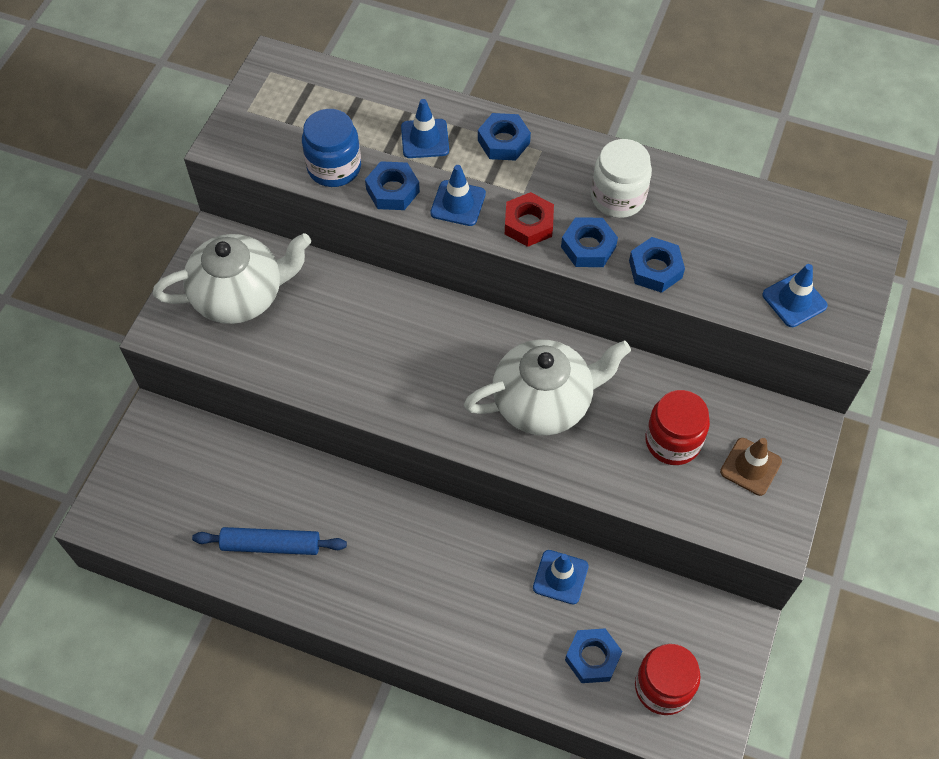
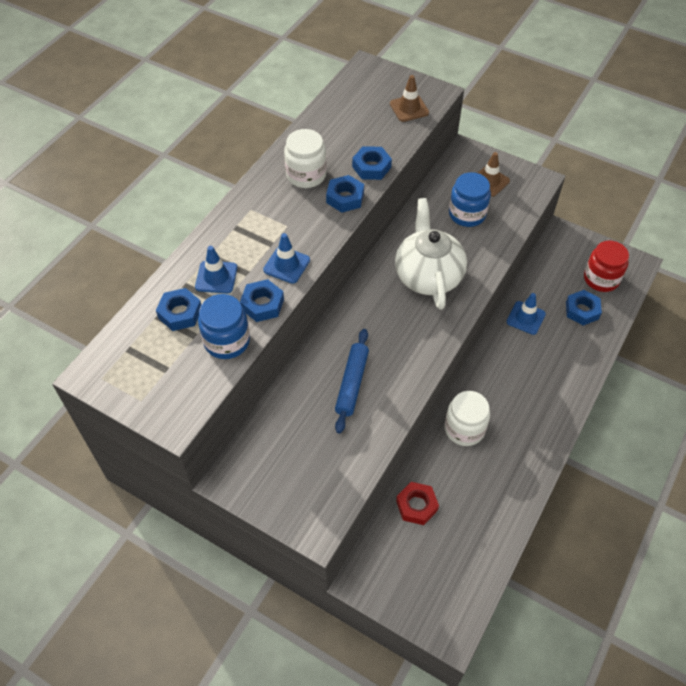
camera: 80 degrees left, 5 degrees down
white teapot [153,233,311,324] -> none
blue rolling pin [192,527,347,555] -> blue rolling pin moved to [335,329,369,433]
blue nut [478,113,531,161] -> blue nut moved to [156,288,201,331]
red nut [505,192,554,247] -> red nut moved to [396,482,439,525]
red jar [645,390,710,465] -> blue jar [449,172,491,227]
blue traffic cone [762,264,828,327] -> brown traffic cone [390,75,429,122]
none -> white jar [445,391,490,446]

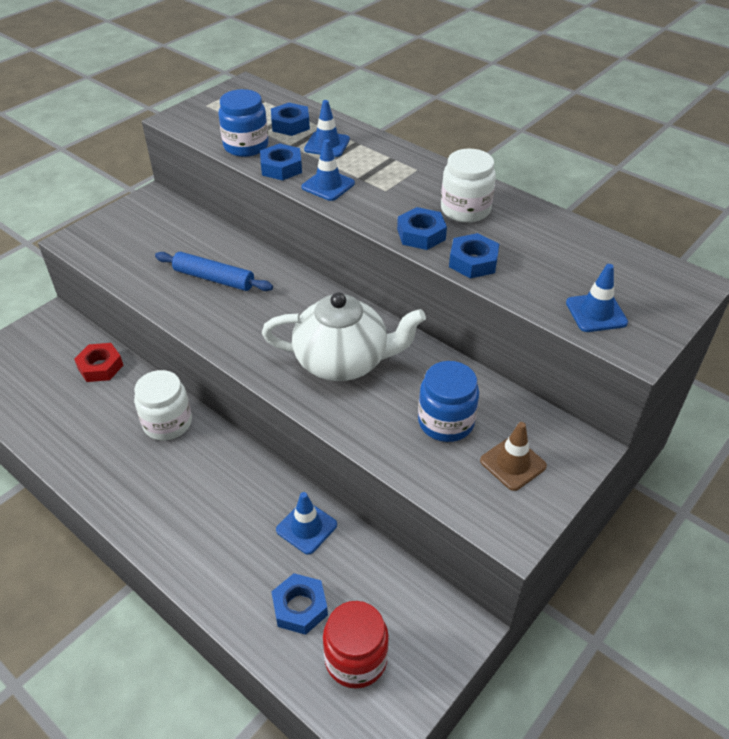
camera: 100 degrees right, 10 degrees down
brown traffic cone [390,75,429,122] -> blue traffic cone [566,264,628,332]

